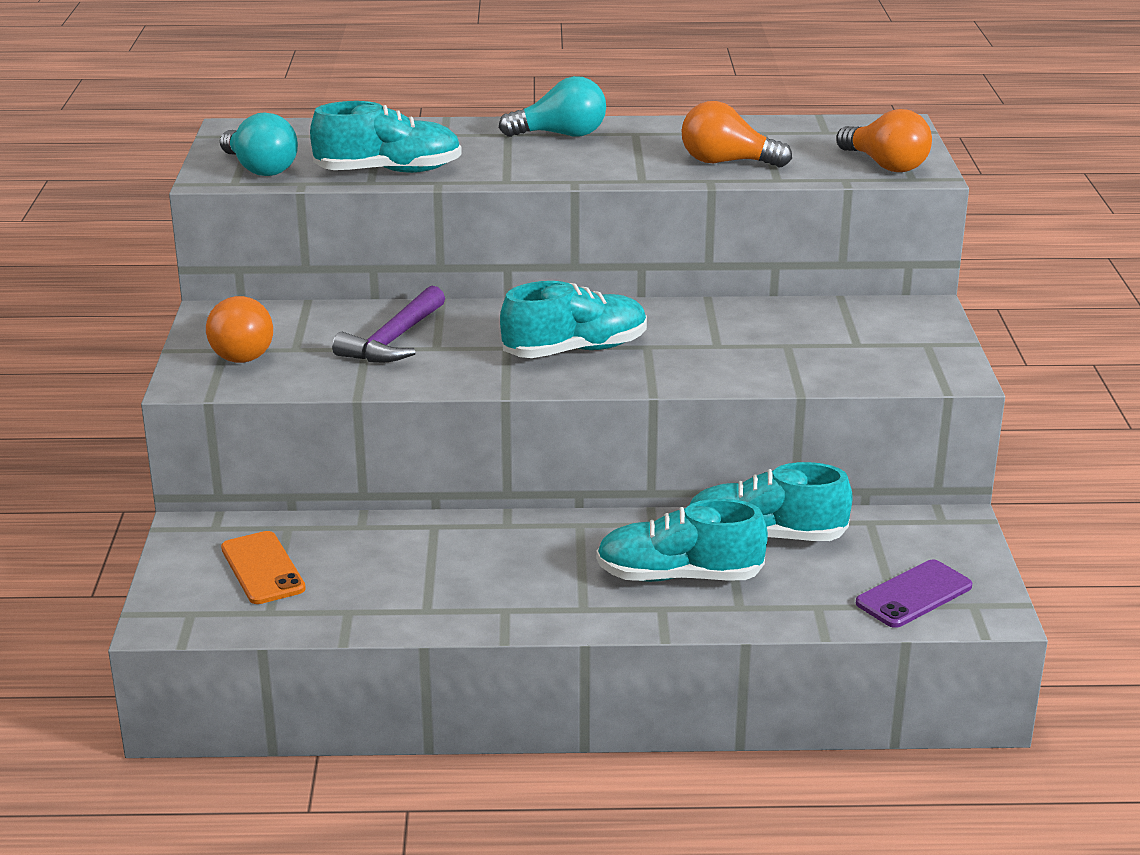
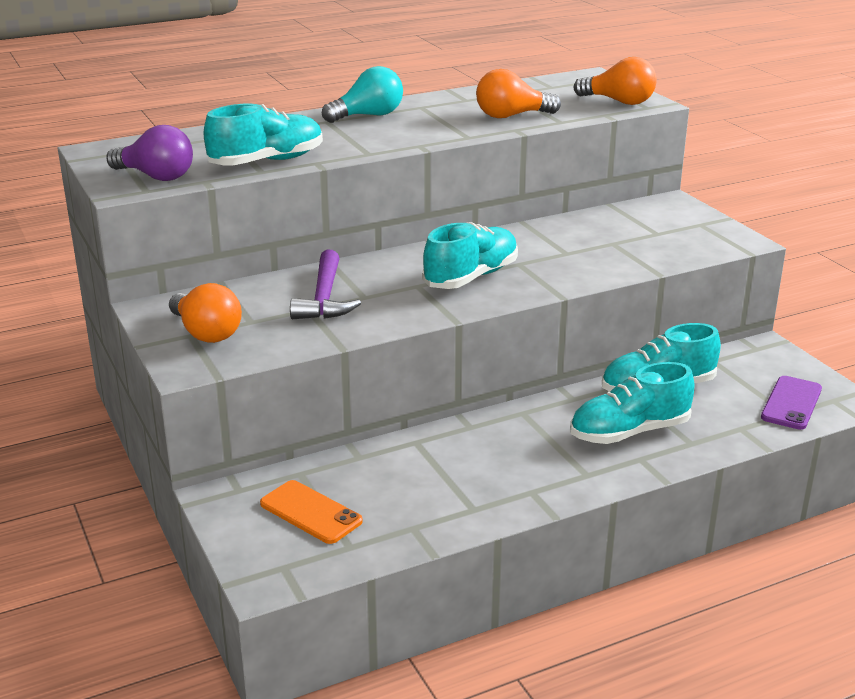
camera: 25 degrees left, 0 degrees up
turquoise light bulb [220,112,298,176] -> purple light bulb [106,125,193,181]

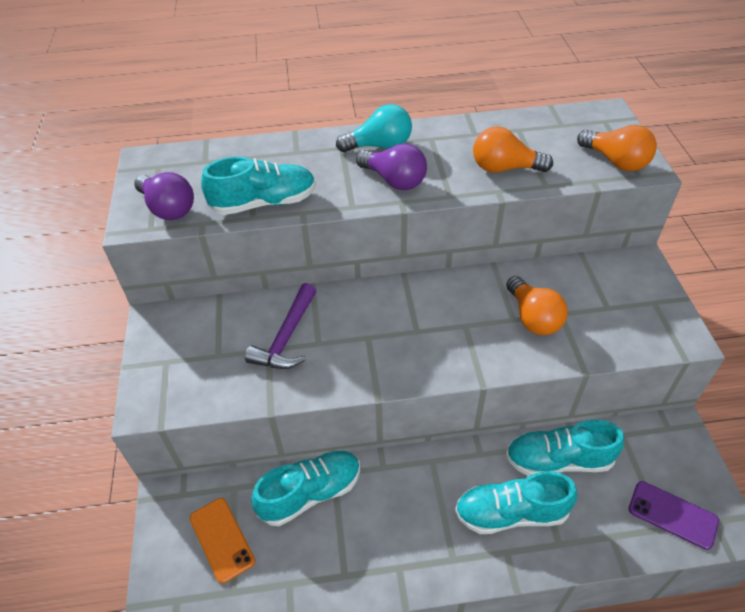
camera: 20 degrees right, 20 degrees up
orange light bulb [169,283,242,343] -> orange light bulb moved to [506,276,568,335]
turquoise shoe [422,222,518,289] -> turquoise shoe moved to [251,451,360,526]
purple phone [761,376,822,430] -> purple phone turned 75 degrees clockwise [629,481,719,550]
none -> purple light bulb [356,143,427,190]

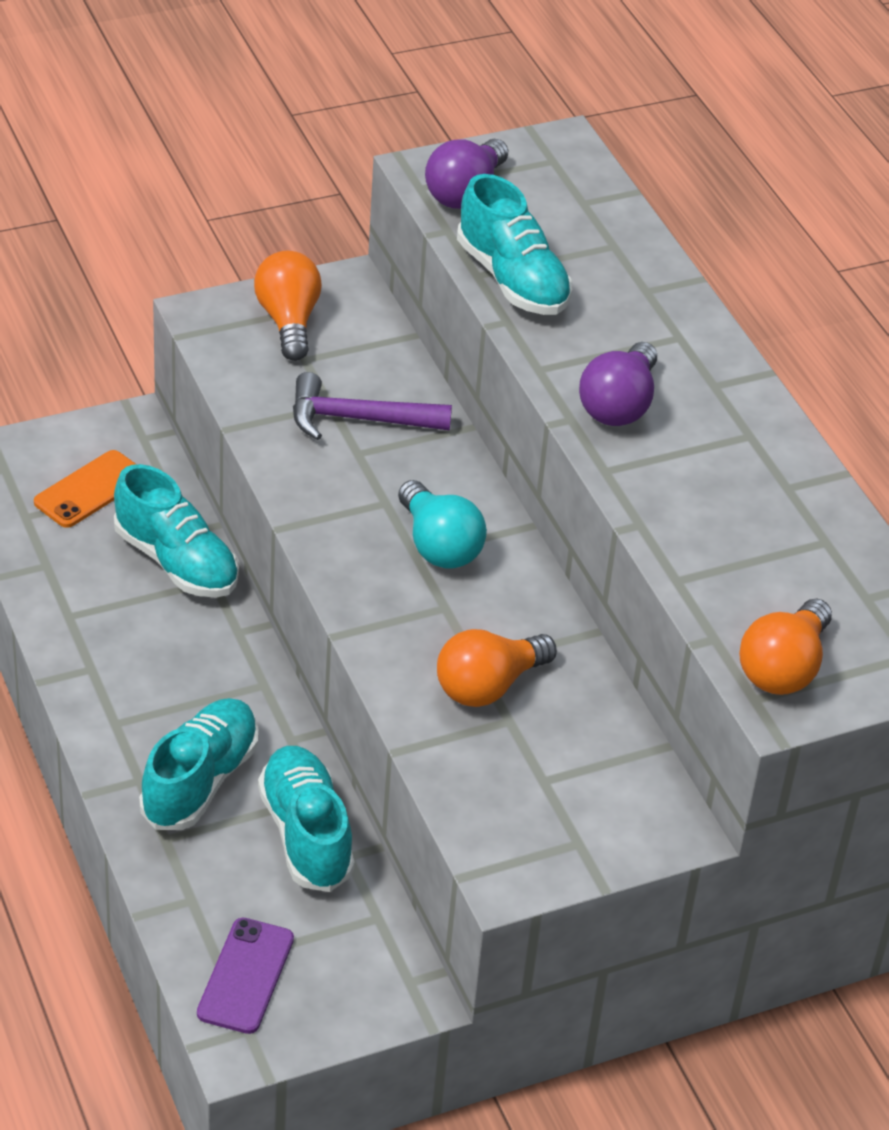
camera: 70 degrees right, 5 degrees down
turquoise light bulb [336,104,412,152] -> turquoise light bulb moved to [398,480,487,569]
turquoise shoe [455,471,577,534] -> turquoise shoe turned 45 degrees clockwise [139,698,258,830]
orange light bulb [473,126,553,173] -> orange light bulb moved to [254,251,322,361]

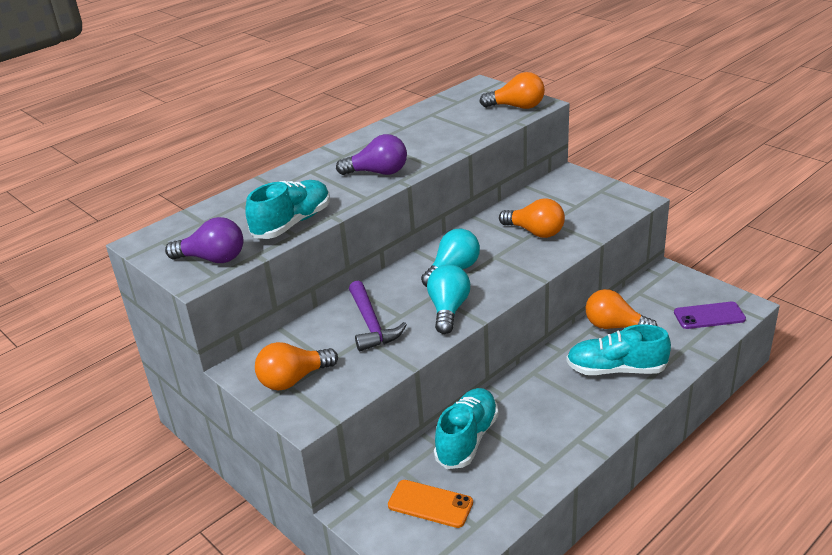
camera: 105 degrees left, 10 degrees down
turquoise shoe [258,746,355,892] -> orange light bulb [586,289,658,329]
none -> turquoise light bulb [427,264,470,334]

